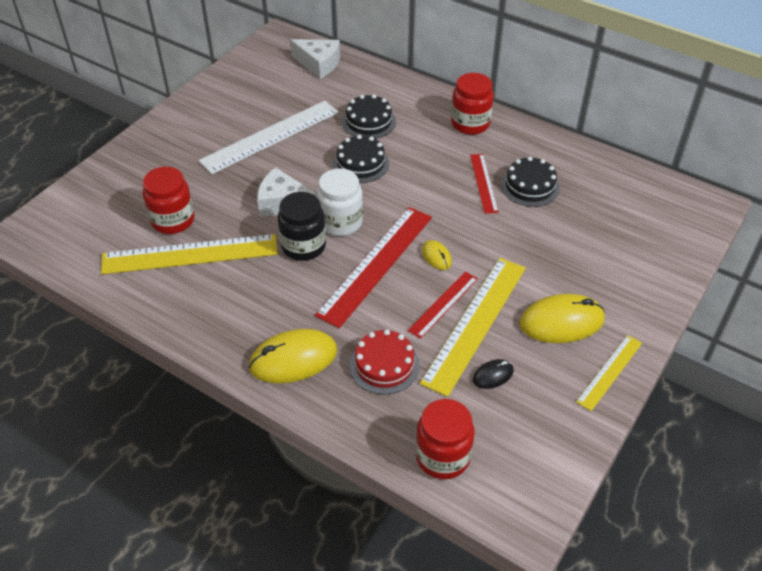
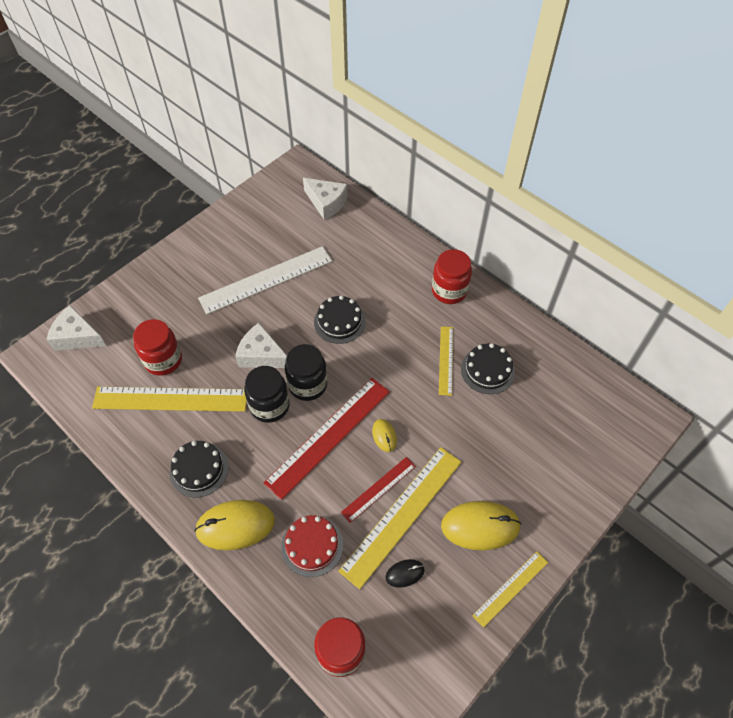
camera: 10 degrees right, 10 degrees up
white jar [317,168,363,236] -> black jar [285,344,327,401]
black cake [342,94,396,139] -> black cake moved to [170,441,229,498]
red ruler [470,154,499,214] -> yellow ruler [439,326,453,396]
none -> white cheese [46,305,106,351]

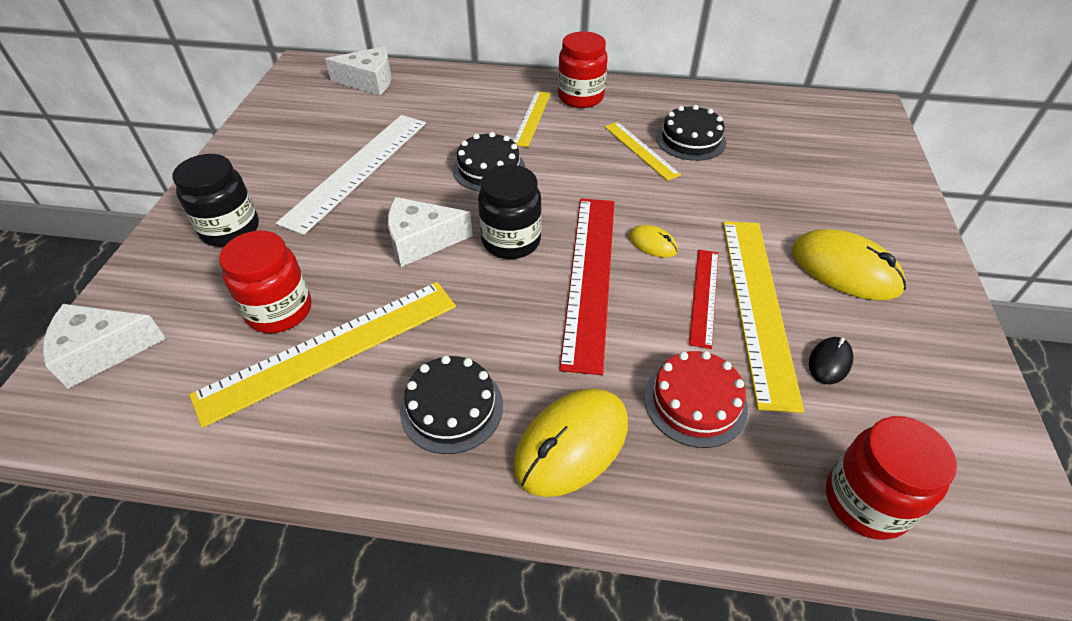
camera: 35 degrees left, 10 degrees down
black jar [244,366,290,423] -> black jar moved to [172,154,259,247]
yellow mouse [441,501,521,550] -> yellow mouse turned 75 degrees clockwise [792,229,906,300]
yellow ruler [472,552,548,628] -> yellow ruler moved to [514,91,551,147]

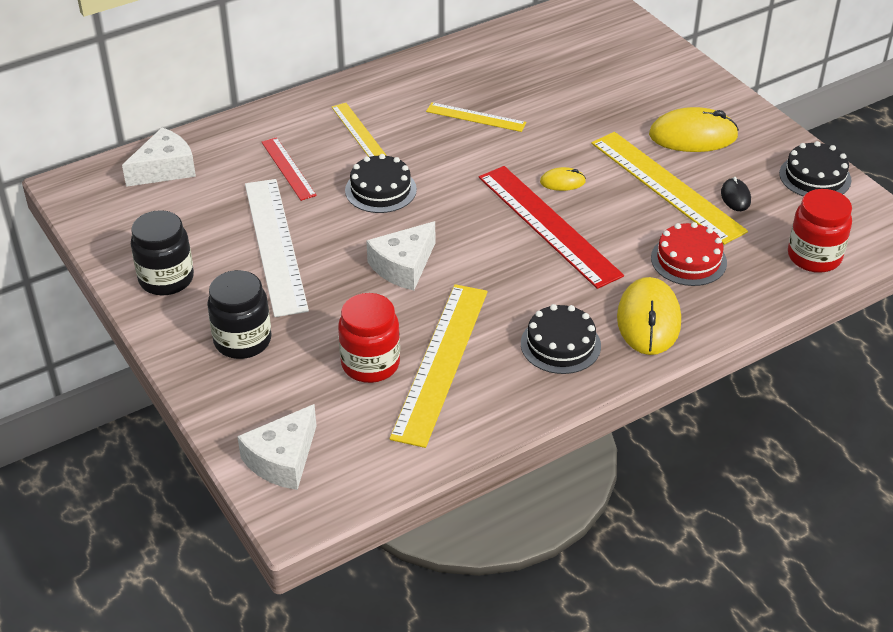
camera: 40 degrees left, 5 degrees down
black jar [478,165,542,259] -> black jar moved to [131,210,194,295]
red jar [558,31,608,108] -> none
black cake [656,105,726,161] -> black cake moved to [779,141,851,197]
red ruler [689,249,719,349] -> red ruler moved to [262,137,317,201]

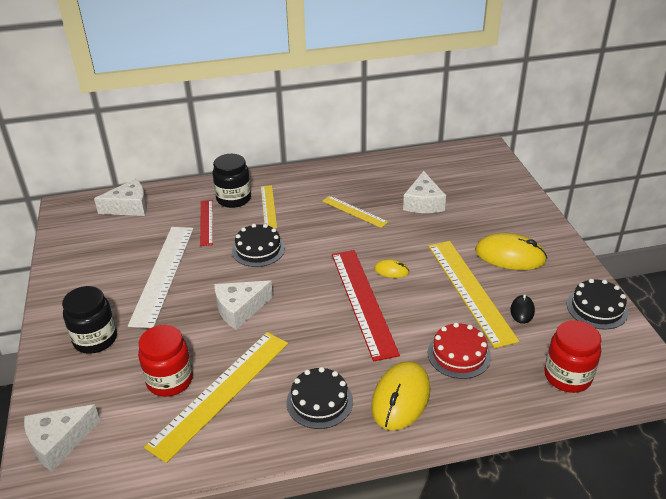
camera: 20 degrees right, 5 degrees down
black jar [131,210,194,295] -> black jar moved to [213,154,251,208]
none -> white cheese [403,171,446,213]

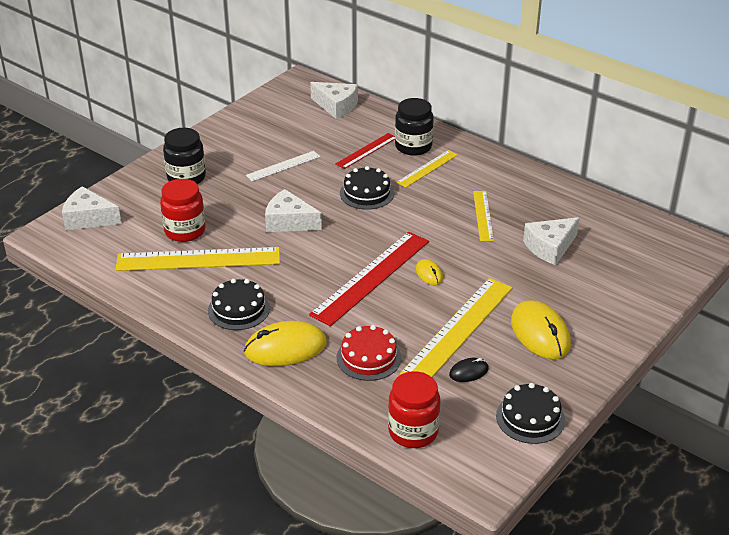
camera: 50 degrees right, 0 degrees up
white ruler [128,227,194,328] -> white ruler [246,151,320,182], size x0.54

